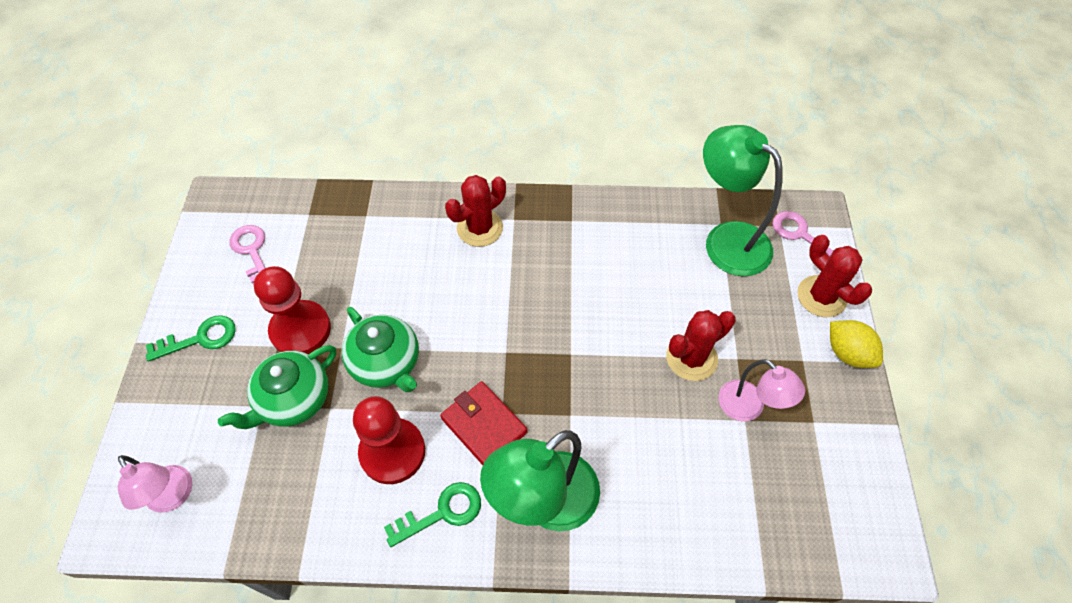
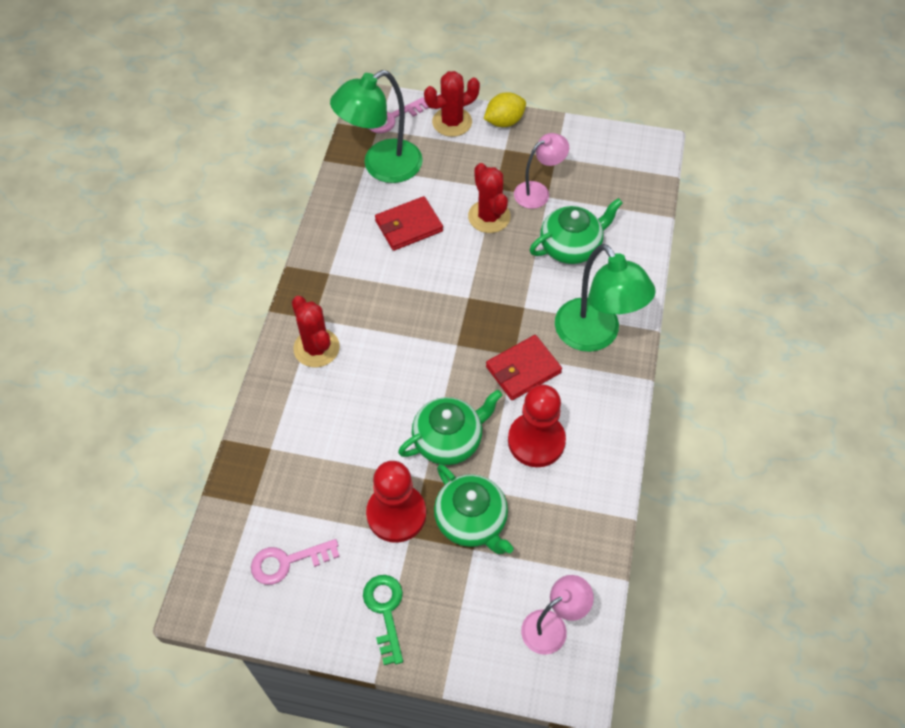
camera: 80 degrees left, 0 degrees up
green key [384,482,481,547] -> none
none -> red wallet [375,196,443,251]
none -> green teapot [530,198,623,264]

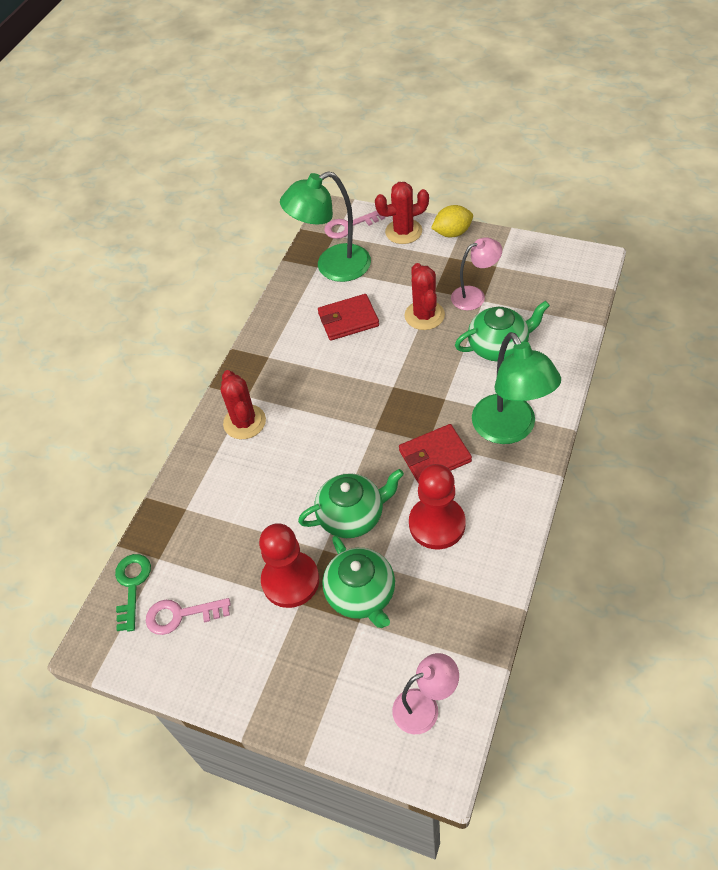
camera: 15 degrees right, 5 degrees down
green key [363,575,403,665] -> green key moved to [115,554,151,632]

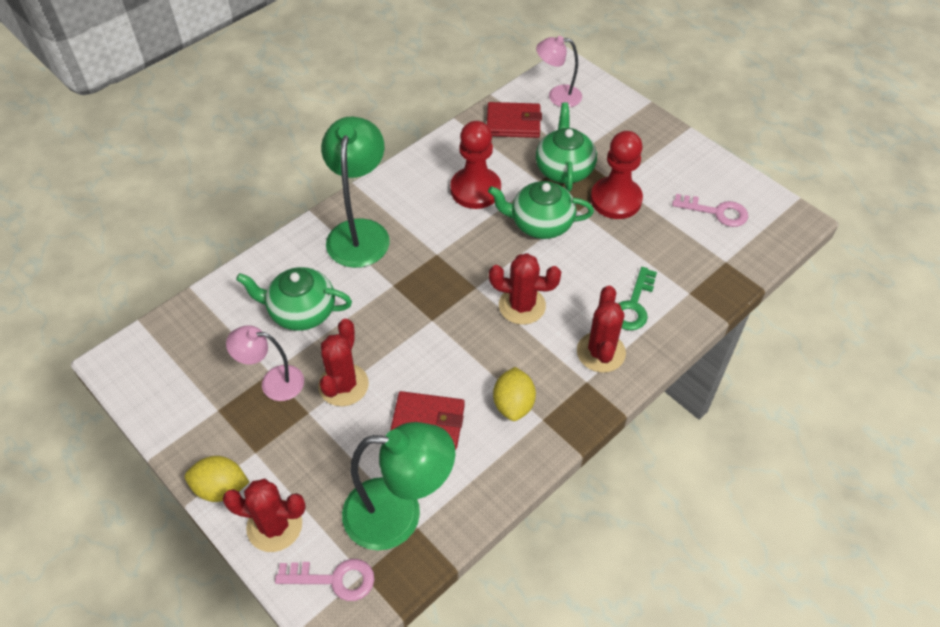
camera: 160 degrees left, 0 degrees up
green key [115,554,151,632] -> green key moved to [618,267,657,330]
red wallet [399,424,472,482] -> red wallet moved to [487,102,542,138]
none -> red cactus [489,253,561,325]
none -> yellow lemon [493,367,536,421]

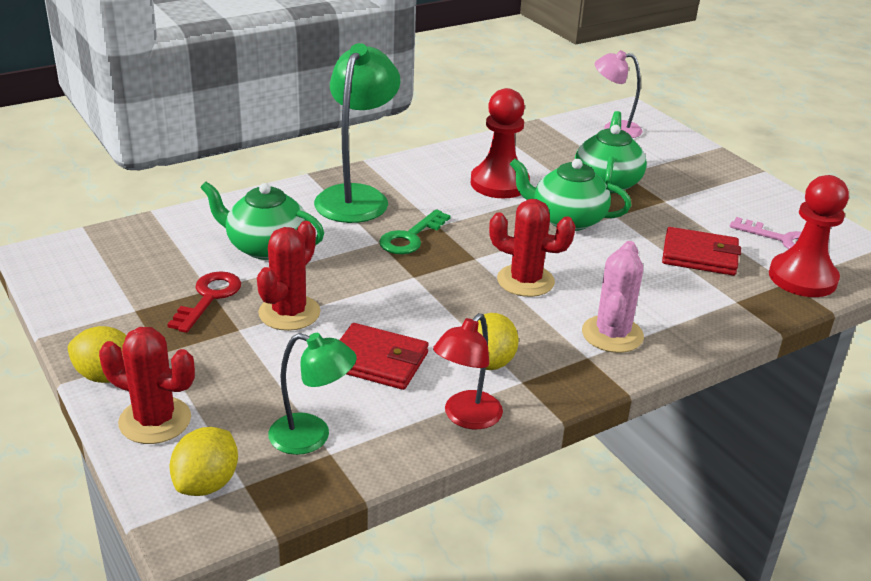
camera: 10 degrees right, 20 degrees down
pink lamp [226,325,304,401] -> red key [167,271,241,333]
pink key [275,559,374,601] -> yellow lemon [169,427,238,496]
green lamp [342,422,455,551] -> green lamp [268,333,357,455], size x0.60
red wallet [487,102,542,138] -> red wallet moved to [662,227,741,276]
red cactus [577,286,626,373] -> pink cactus [582,241,644,353]
red pawn [591,131,643,219] -> red pawn moved to [769,175,849,297]
green key [618,267,657,330] -> green key moved to [379,209,451,254]
none -> red lamp [433,313,503,429]

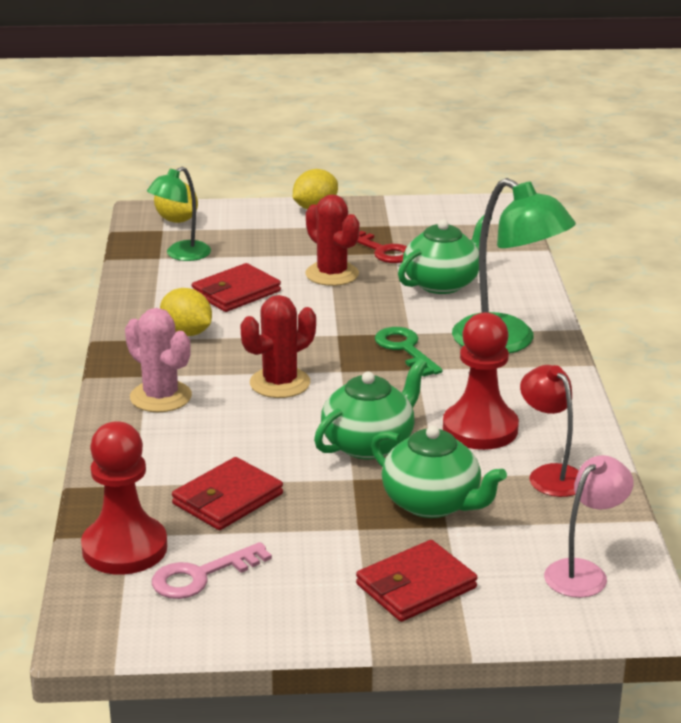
camera: 120 degrees right, 5 degrees down
red cactus [99,327,195,444] -> none
red lamp [433,313,503,429] -> red lamp moved to [520,365,579,497]
none -> red wallet [356,540,477,622]

